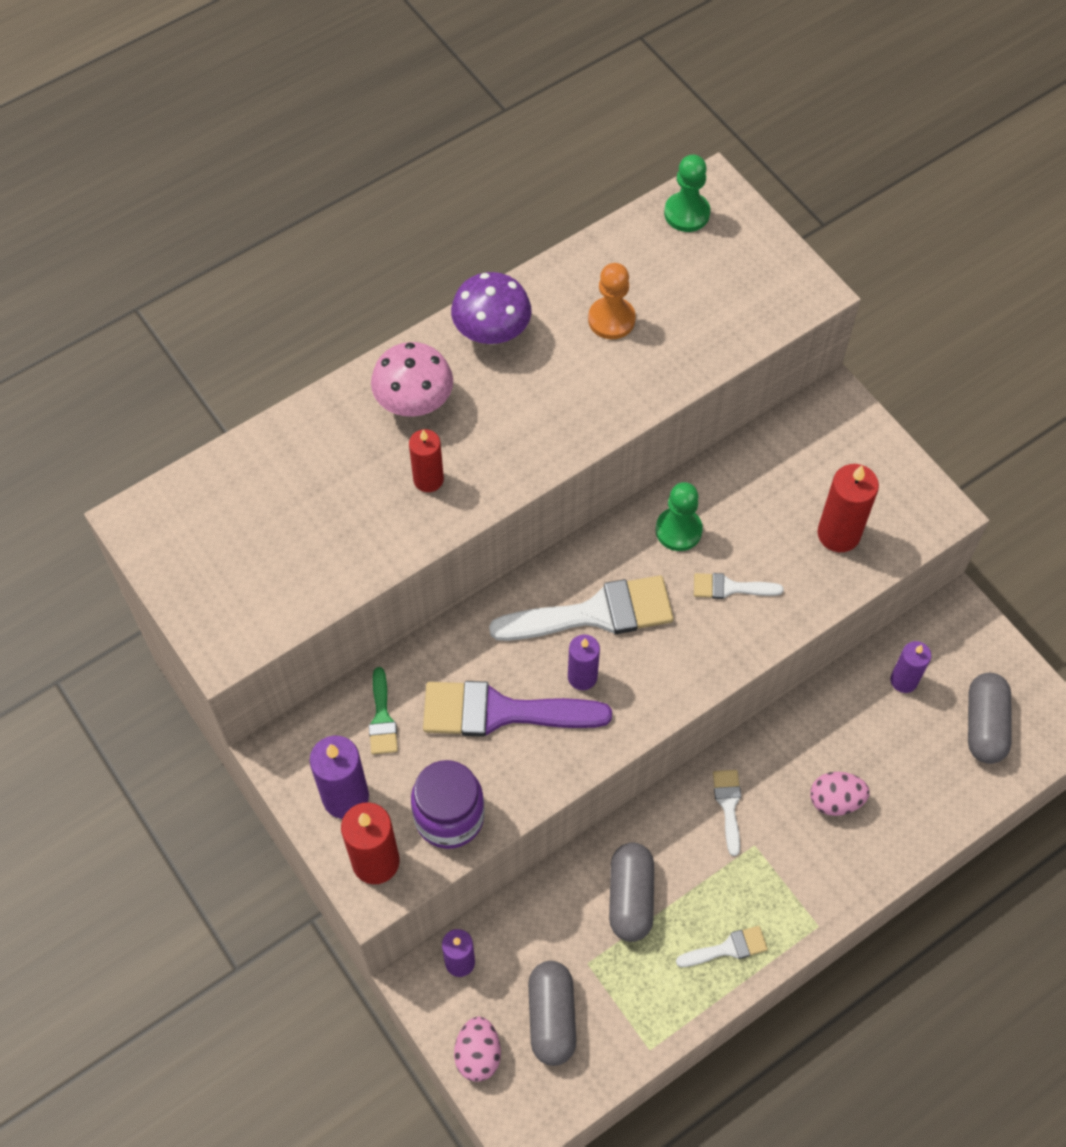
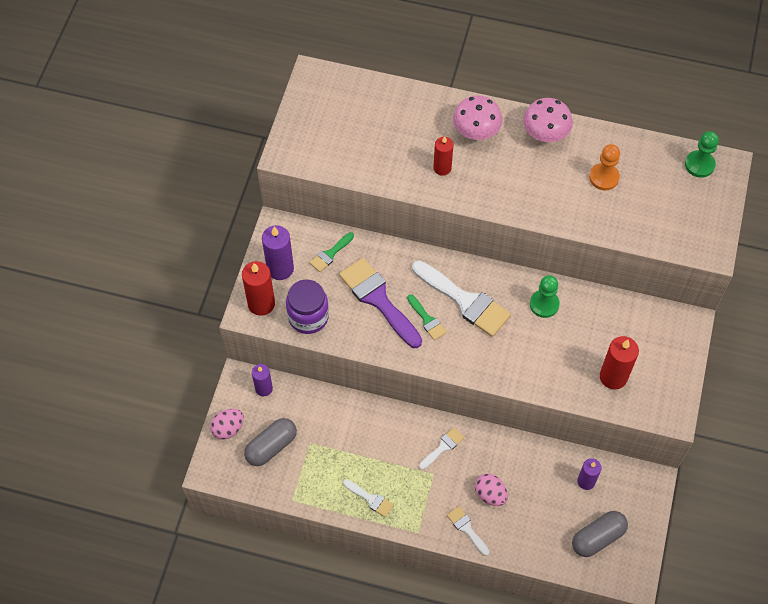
camera: 50 degrees right, 0 degrees up
purple mushroom [451,272,532,345] -> pink mushroom [523,98,573,142]
purple candle [568,634,600,690] -> green brush [407,294,447,340]
grey capsule [609,842,654,942] -> none
white brush [694,573,784,599] -> white brush moved to [447,506,490,556]

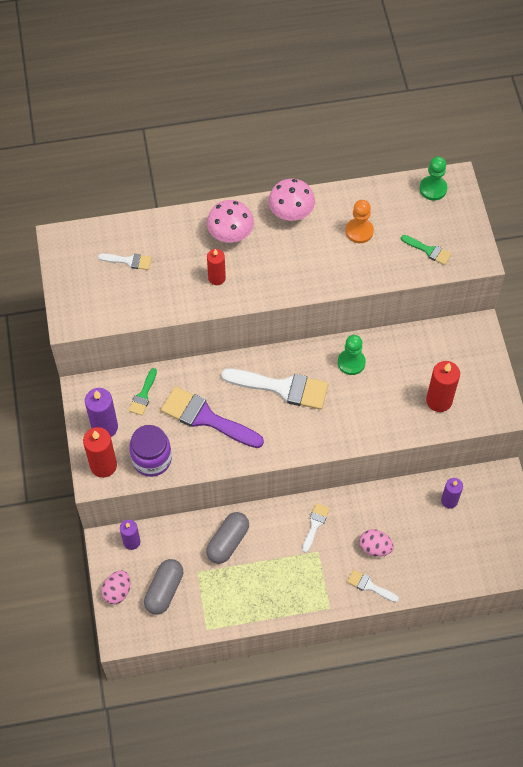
camera: 25 degrees left, 0 degrees up
white brush [343,479,394,517] -> white brush moved to [98,253,152,270]
green brush [407,294,447,340] -> green brush moved to [401,235,452,265]
grey capsule [572,511,628,557] -> grey capsule moved to [206,512,249,564]

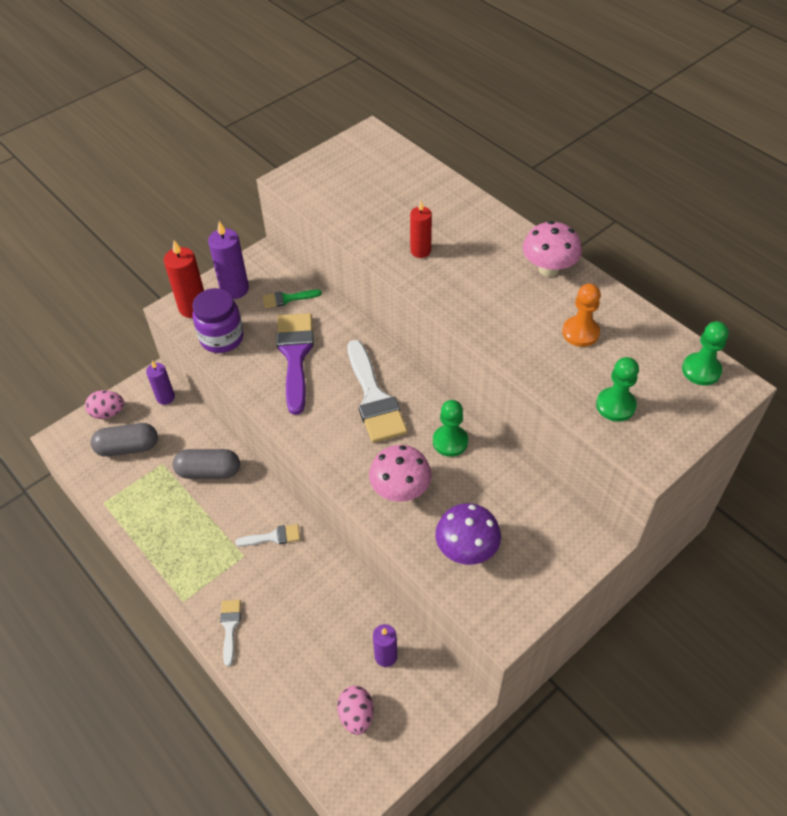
camera: 60 degrees right, 10 degrees down
white brush [98,253,152,270] -> none
pink mushroom [207,200,254,243] -> pink mushroom moved to [369,445,432,502]
pink egg [359,529,394,557] -> pink egg moved to [337,686,374,735]
green brush [401,235,452,265] -> green pawn [596,357,639,422]
red candle [426,361,460,412] -> purple mushroom [435,503,501,565]

